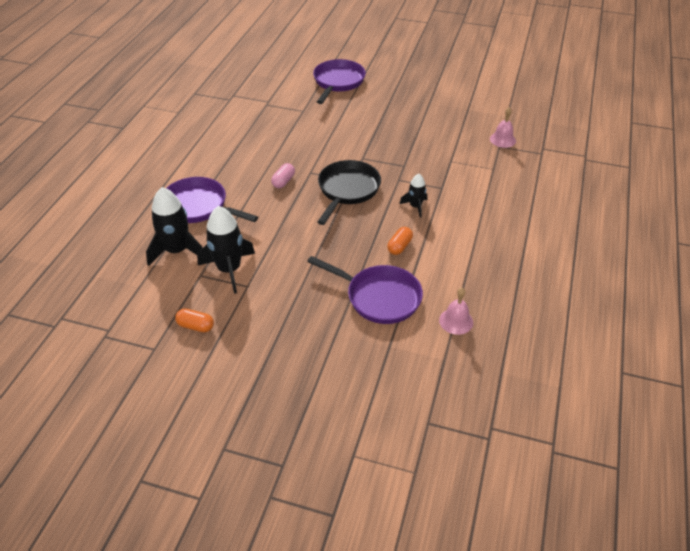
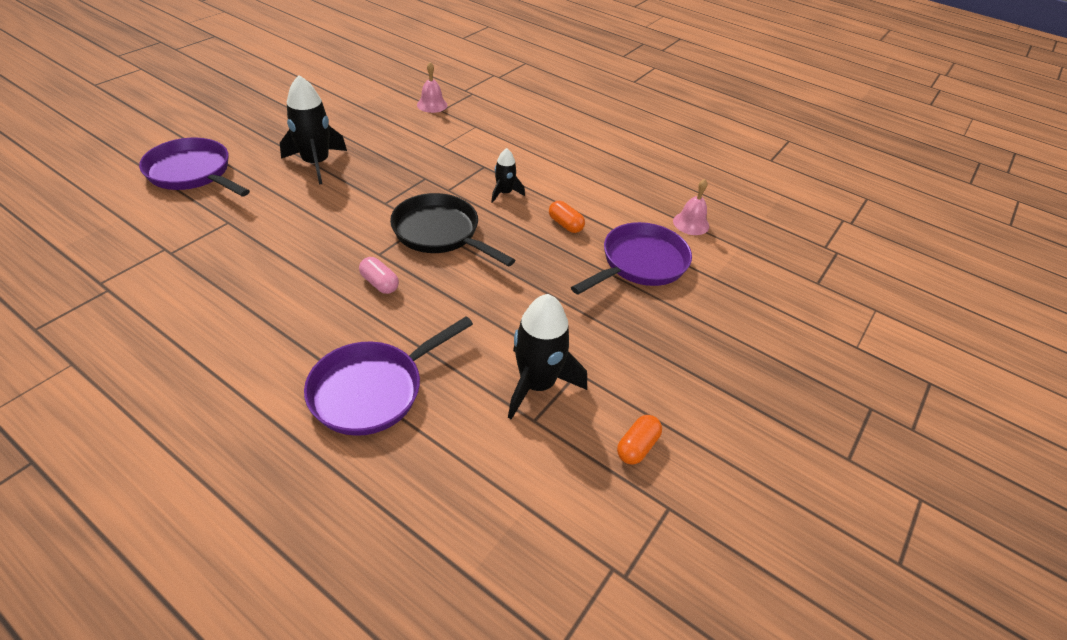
camera: 75 degrees left, 0 degrees up
black rocket [146,187,202,266] -> black rocket moved to [280,75,347,185]

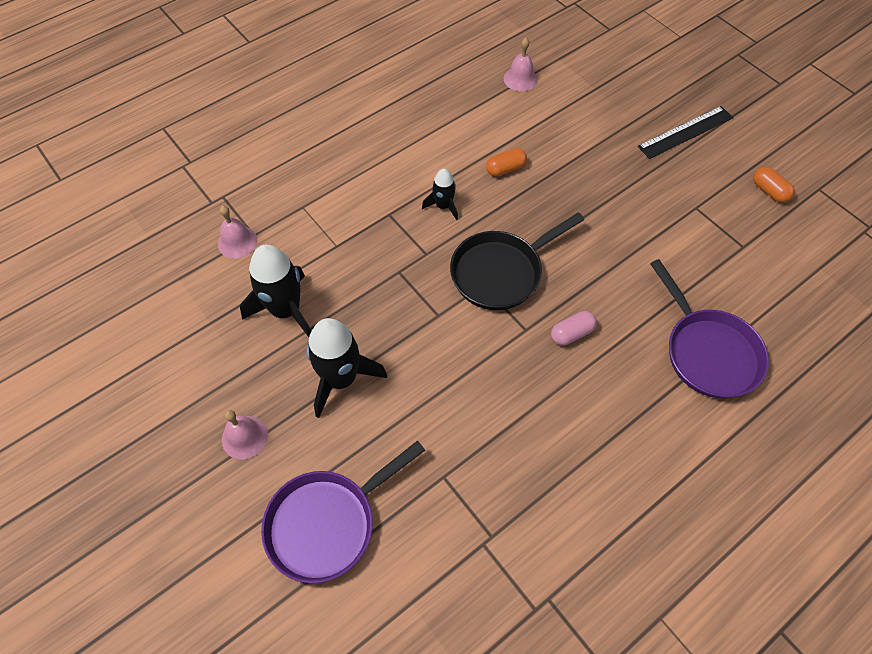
camera: 70 degrees left, 15 degrees up
black rocket [508,294,587,420] -> black rocket moved to [240,245,311,337]
purple pan [571,222,692,295] -> none
none -> pink bell [222,410,268,460]
none -> black ruler [638,106,733,159]

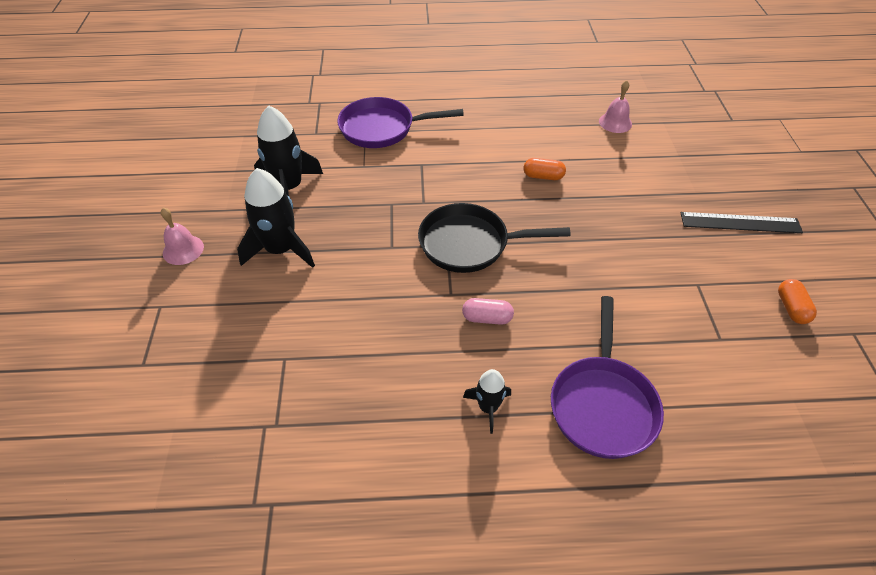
camera: 35 degrees right, 10 degrees down
pink bell [218,206,257,258] -> none
purple pan [261,441,425,583] -> purple pan moved to [337,97,464,148]
black rocket [422,169,458,220] -> black rocket moved to [463,369,511,434]

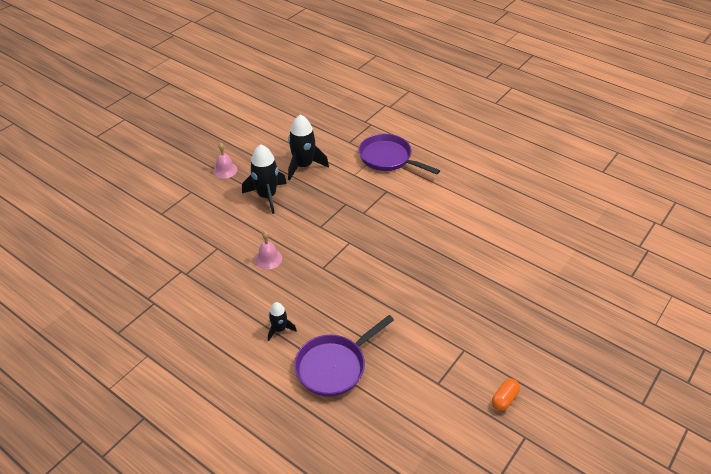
camera: 40 degrees right, 5 degrees down
black pan [418,203,571,273] -> none
pink capsule [462,298,514,325] -> none
orange capsule [524,158,566,180] -> none
pink bell [599,80,632,133] -> pink bell moved to [255,231,282,269]
black ruler [681,212,803,233] -> none

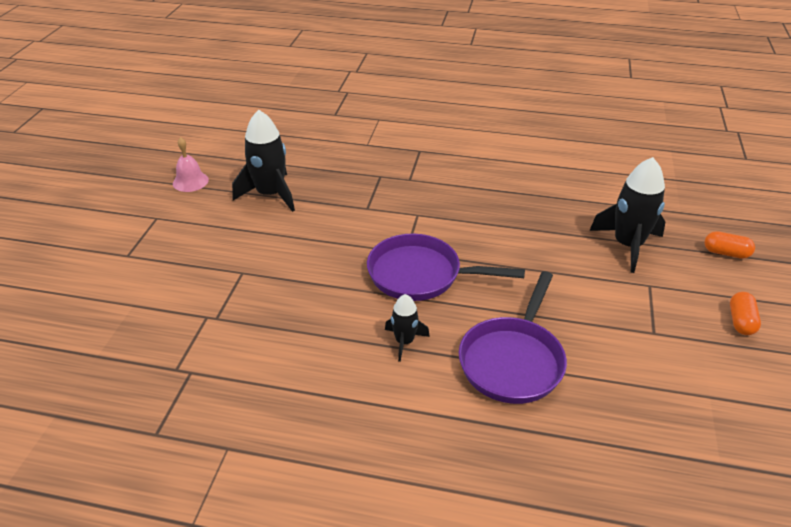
camera: 25 degrees left, 5 degrees down
pink bell [255,231,282,269] -> none
black rocket [288,114,329,180] -> black rocket moved to [590,157,666,273]
purple pan [359,134,440,174] -> purple pan moved to [367,234,525,301]
none -> orange capsule [704,231,755,259]

